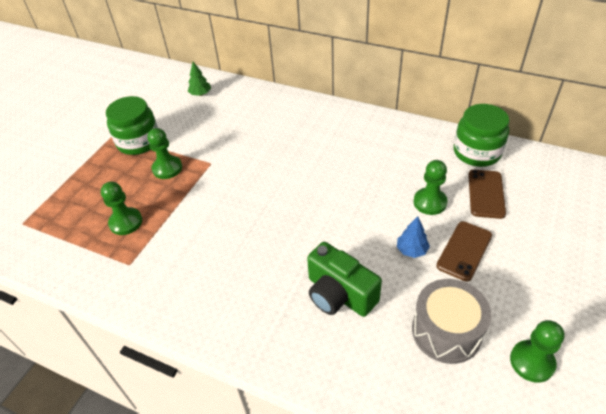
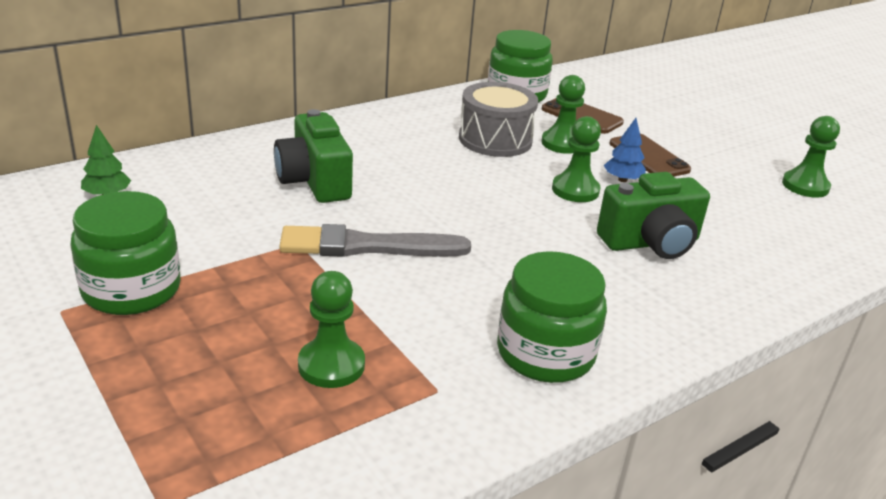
camera: 65 degrees left, 15 degrees down
green pawn [147,128,182,179] -> green pawn moved to [552,116,601,202]
grey drum [412,279,491,364] -> grey drum moved to [459,82,538,157]
none -> green camera [274,109,353,203]
none -> grey brush [279,224,471,257]
none -> green jar [497,251,607,383]

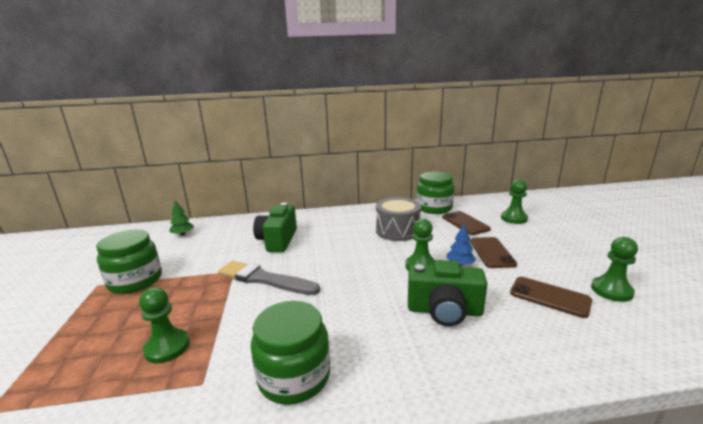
camera: 30 degrees right, 10 degrees down
green pawn [542,75,585,154] -> green pawn moved to [501,179,528,224]
none -> brown phone [510,277,592,318]

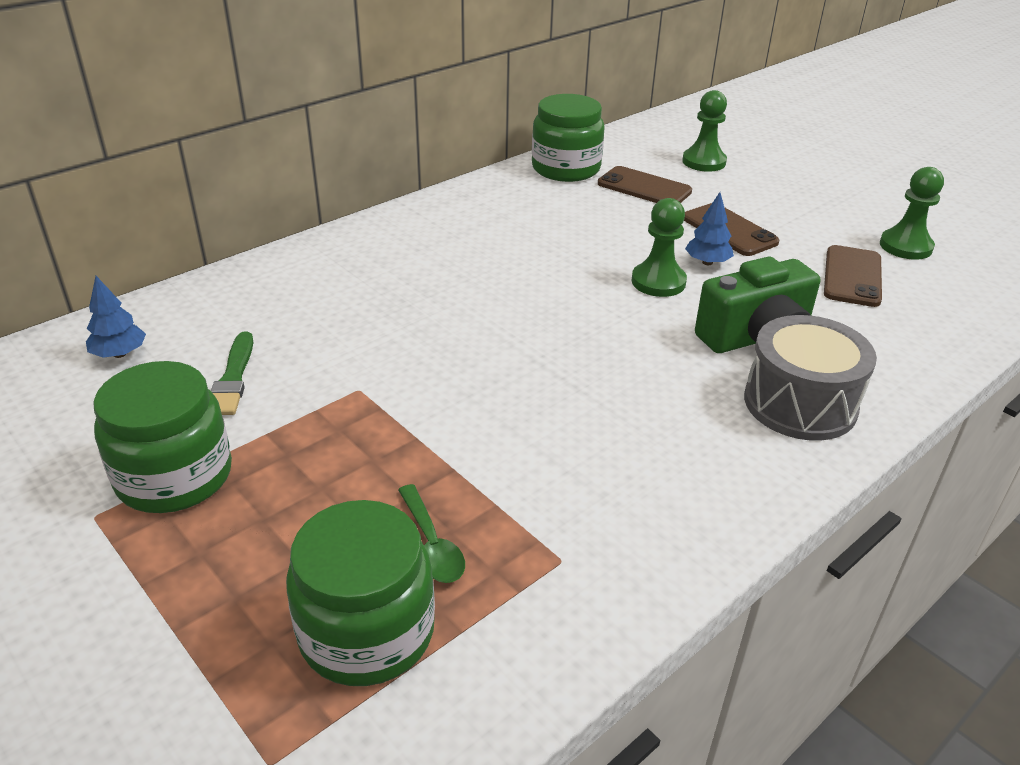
camera: 35 degrees left, 15 degrees up
green pawn [139,287,190,363] -> green spoon [398,484,465,583]
green tree [169,200,194,236] -> blue tree [86,276,146,358]
grey brush [218,261,320,295] -> none
green jar [251,301,330,405] -> green jar moved to [286,500,435,686]
green camera [253,202,297,252] -> none
grey drum [376,197,421,241] -> grey drum moved to [744,315,877,441]
brown phone [510,277,592,318] -> brown phone turned 75 degrees counterclockwise [824,245,882,307]
none -> green brush [211,332,253,415]

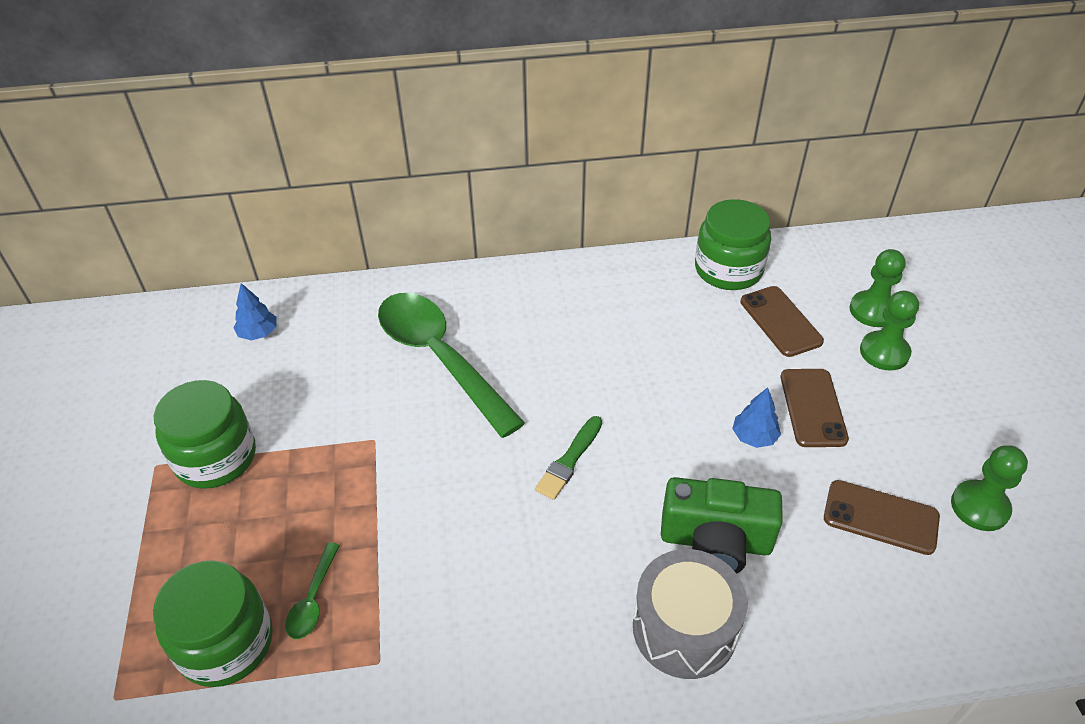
camera: 35 degrees right, 10 degrees up
green brush [211,332,253,415] -> green brush moved to [535,416,602,500]
green pawn [631,198,687,297] -> green pawn moved to [860,291,919,371]
brown phone [824,245,882,307] -> brown phone turned 60 degrees clockwise [824,480,940,555]
none -> green spoon [378,293,525,438]

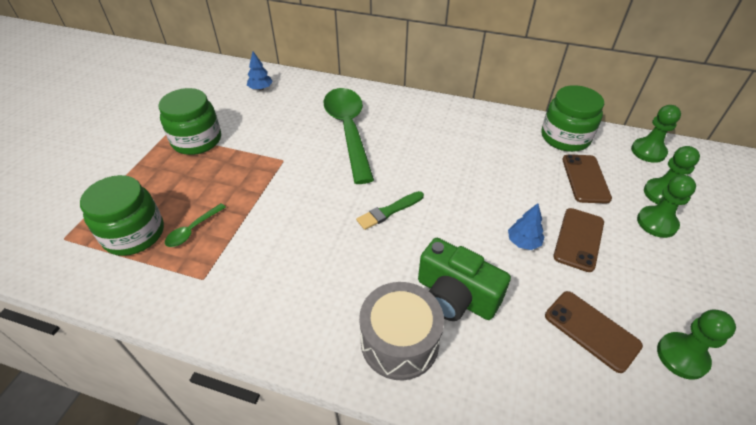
camera: 25 degrees right, 0 degrees up
none -> green pawn [631,105,681,163]

